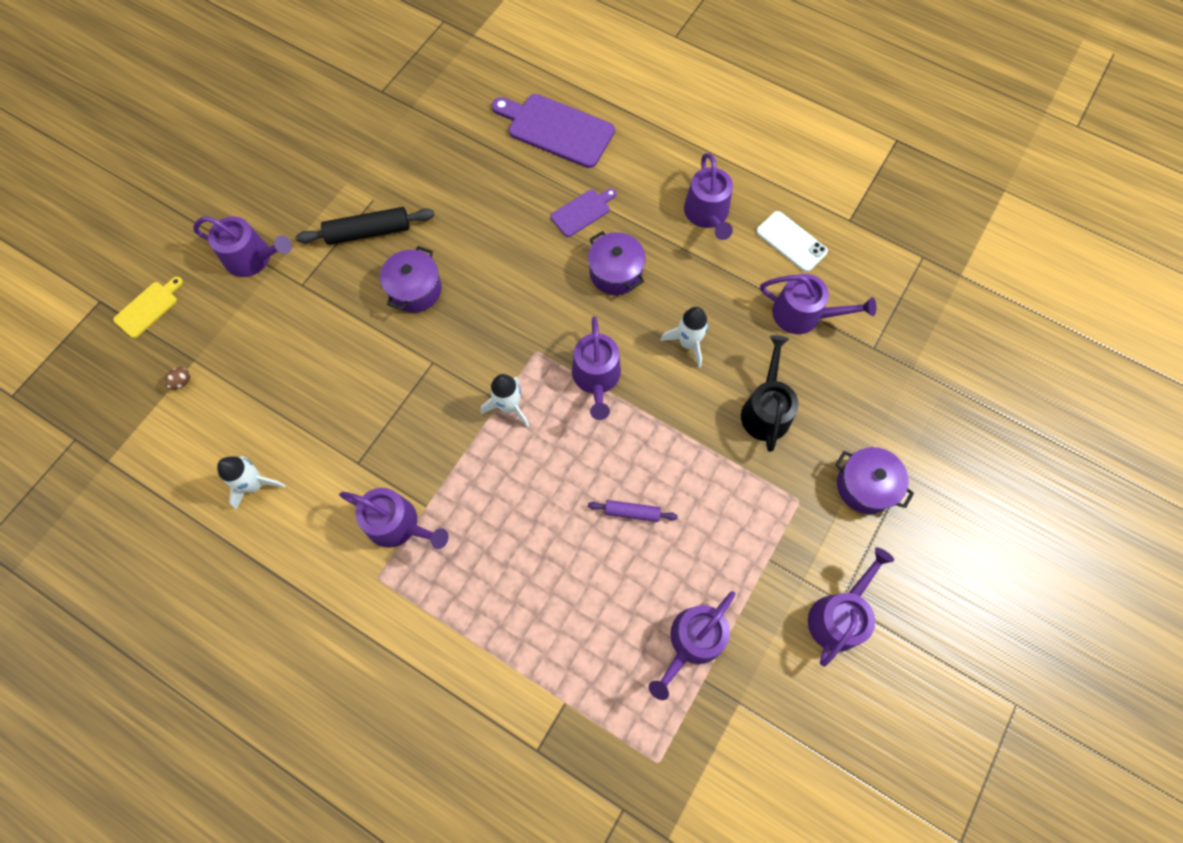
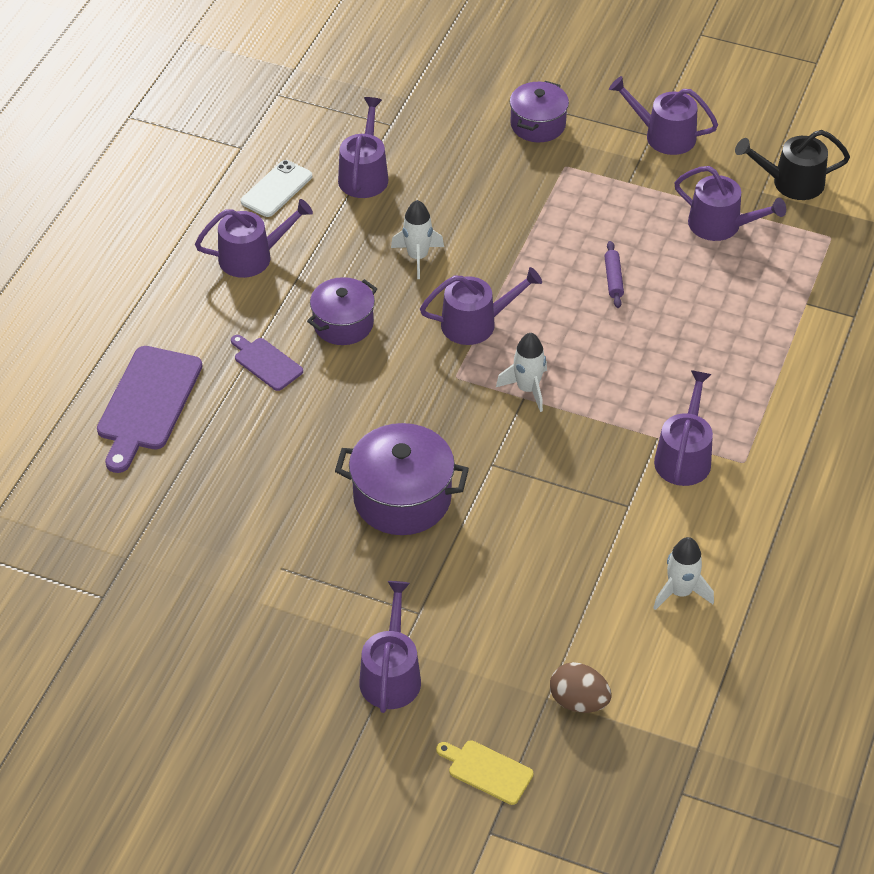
camera: 100 degrees left, 20 degrees down
brown egg [164,367,190,390] -> brown egg [550,662,612,713], size x1.96
black rolling pin [296,207,435,245] -> none
purple pot [380,246,442,313] -> purple pot [335,423,469,535], size x1.51
black watering can [741,335,799,452] -> black watering can moved to [735,130,850,200]

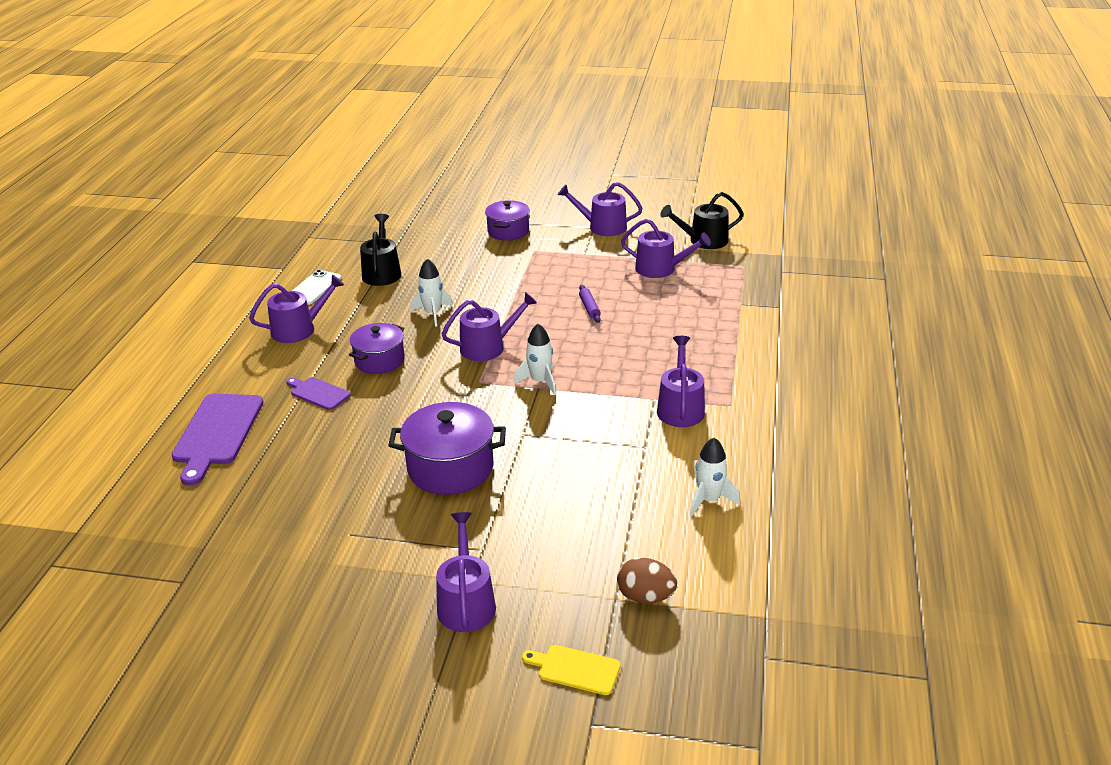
camera: 10 degrees left, 15 degrees down
purple watering can [338,97,389,198] -> black watering can [360,214,401,286]

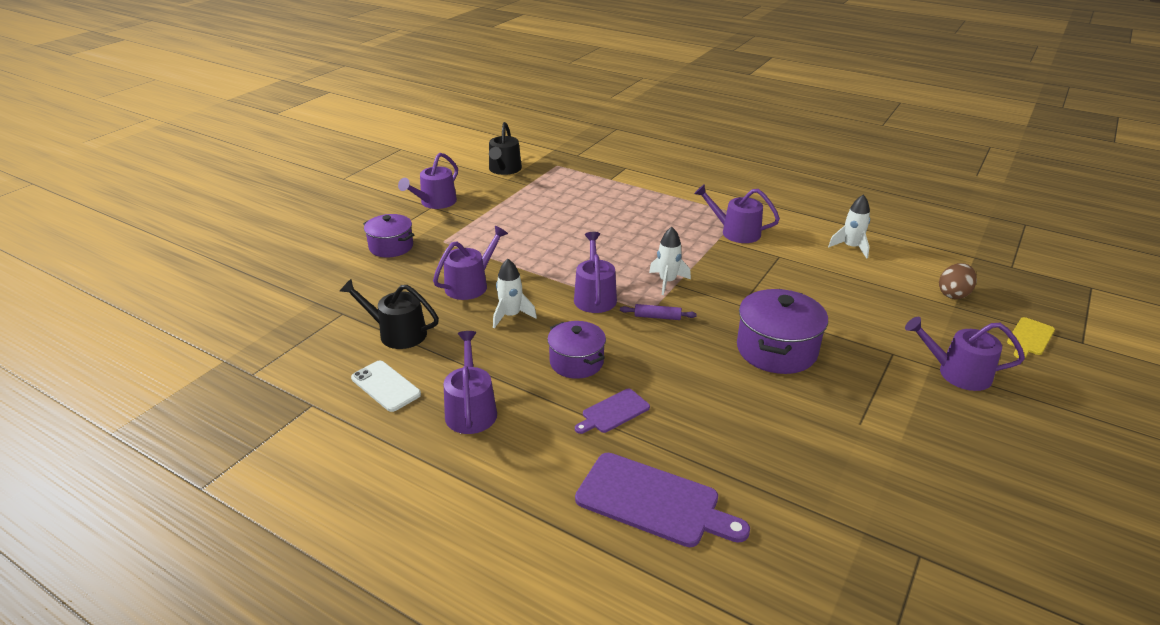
camera: 70 degrees left, 0 degrees up
purple rolling pin [579,285,601,323] -> purple rolling pin moved to [620,304,697,320]
purple watering can [621,219,711,278] -> purple watering can moved to [433,226,508,300]

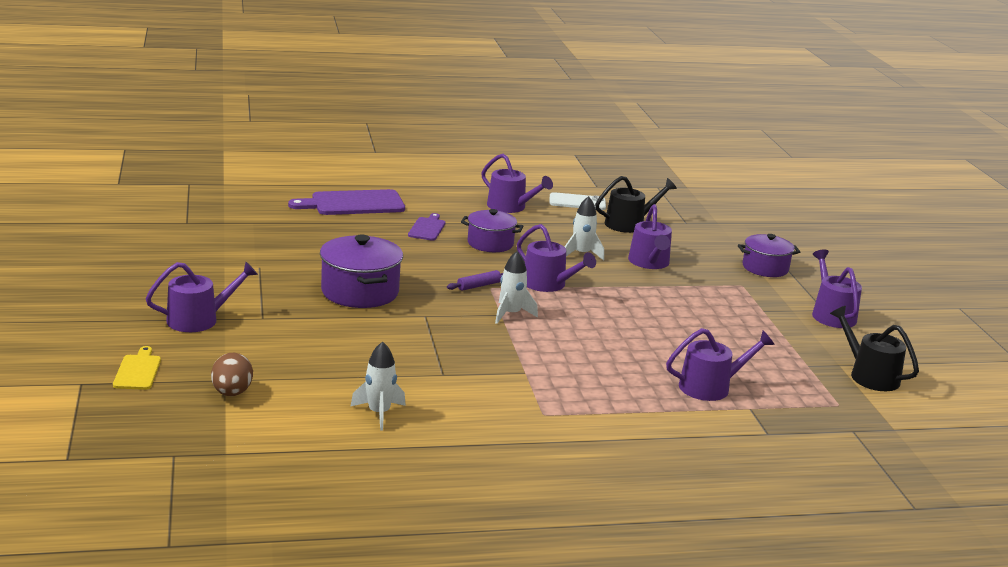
camera: 135 degrees right, 10 degrees down
purple watering can [694,184,780,243] -> purple watering can moved to [666,328,775,401]

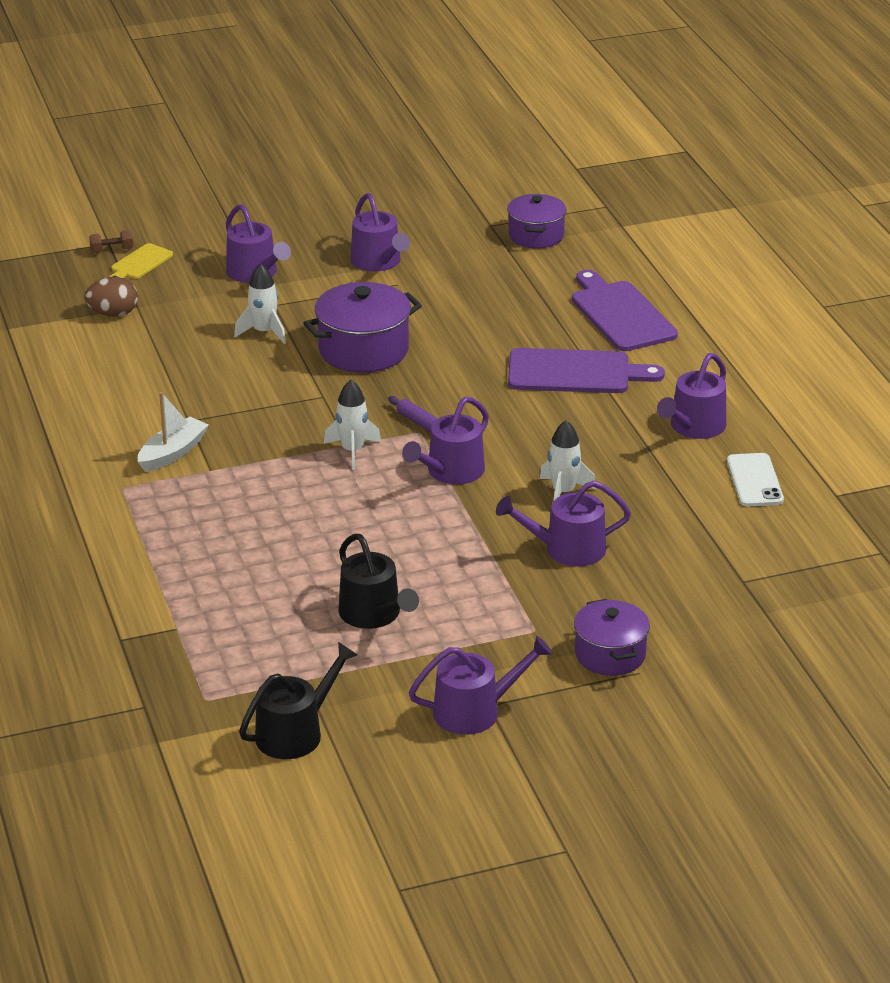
camera: 85 degrees right, 10 degrees up
yellow cutting board [113,346,161,390] -> yellow cutting board turned 135 degrees clockwise [109,243,173,279]
white rocket [351,342,406,431] -> white rocket moved to [234,264,286,344]
purple cutting board [408,213,445,241] -> purple cutting board [508,348,665,393], size x1.84
purple pot [461,209,523,252] -> purple pot moved to [507,194,567,248]
black watering can [595,176,677,233] -> black watering can moved to [338,533,419,629]
purple watering can [666,328,775,401] -> purple watering can moved to [350,193,410,272]
none -> brown dumbbell [89,230,133,253]
none -> white boat [138,392,209,472]

